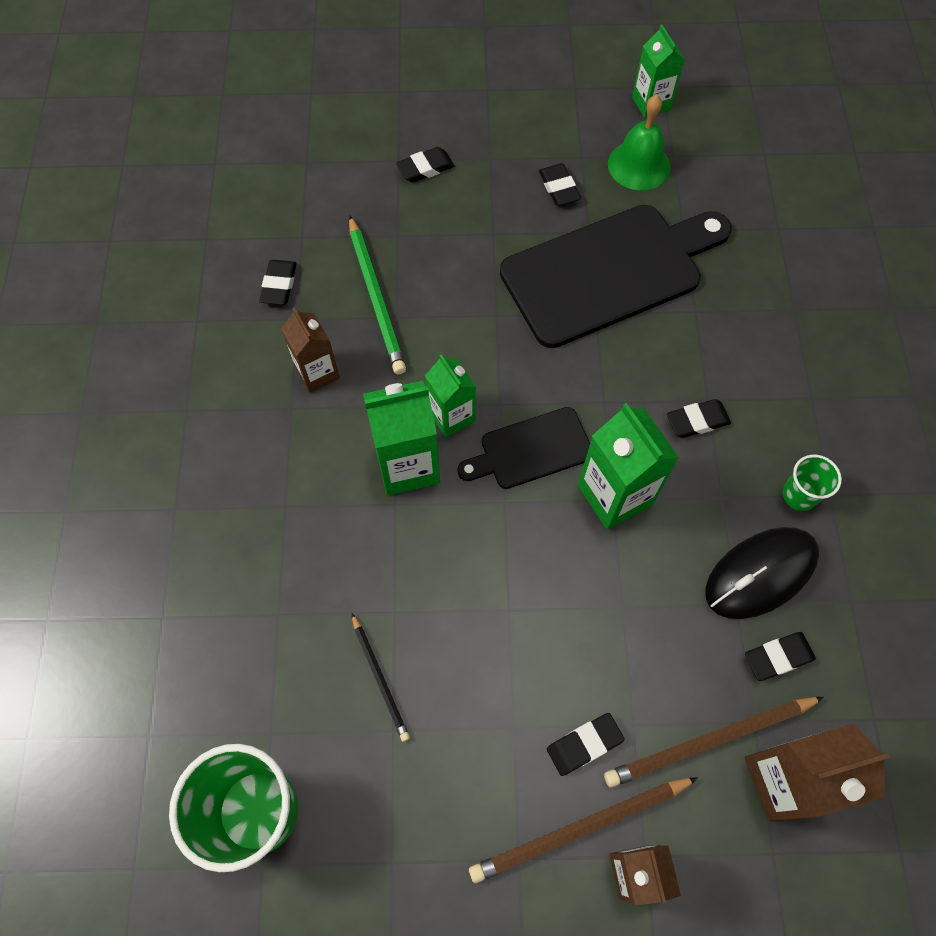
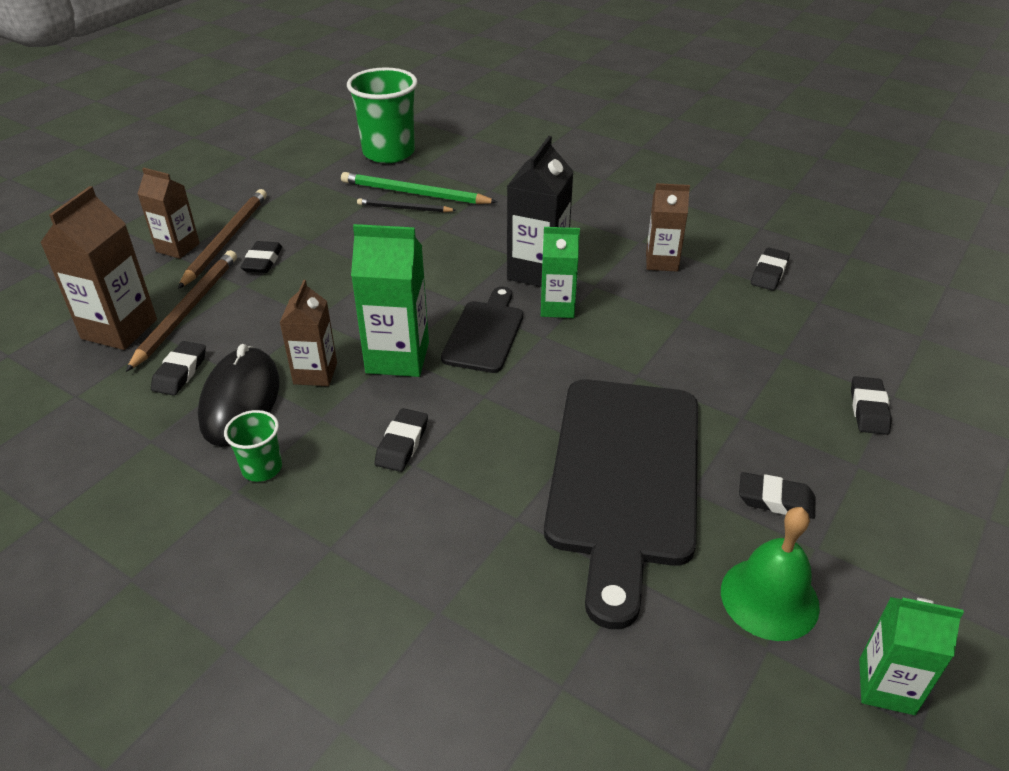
camera: 125 degrees right, 25 degrees down
black eraser [259,260,297,305] -> black eraser turned 75 degrees clockwise [751,247,790,291]
green pencil [349,215,406,374] -> green pencil moved to [341,172,497,204]
green carton [363,381,440,496] -> black carton [507,136,574,287]
none -> brown carton [279,280,337,386]

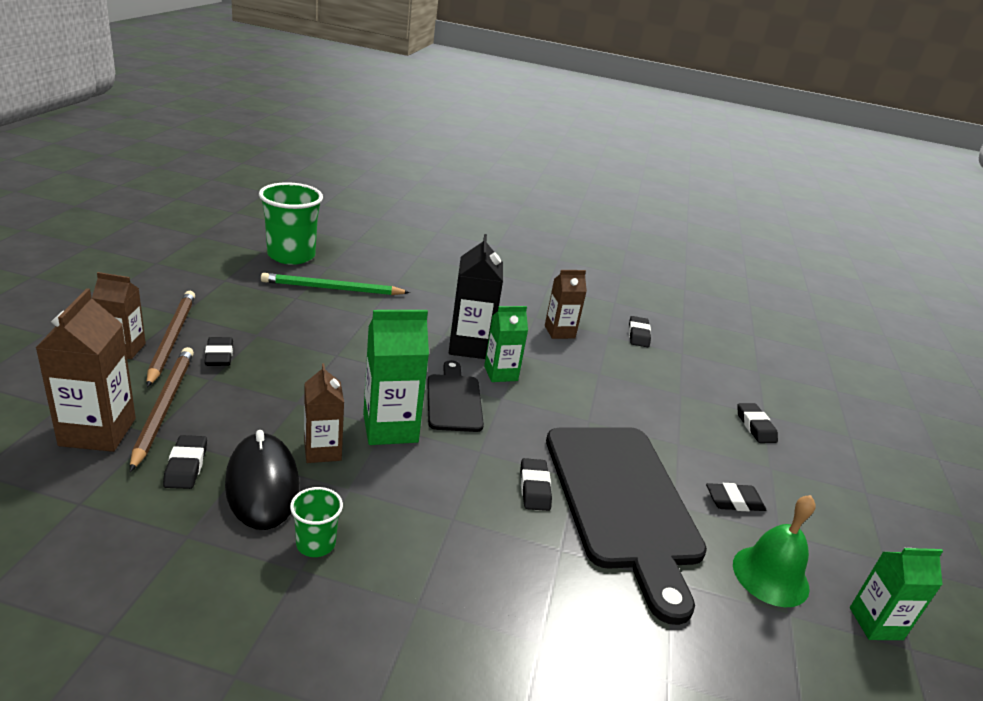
camera: 25 degrees left, 10 degrees down
black pencil [357,198,456,212] -> none
black eraser [374,408,428,472] -> black eraser moved to [520,458,552,511]

